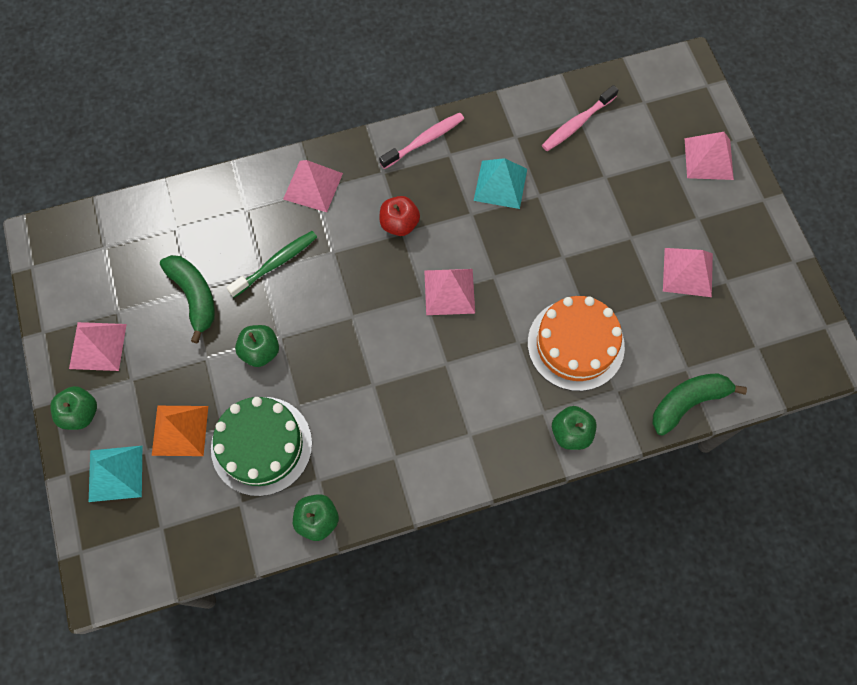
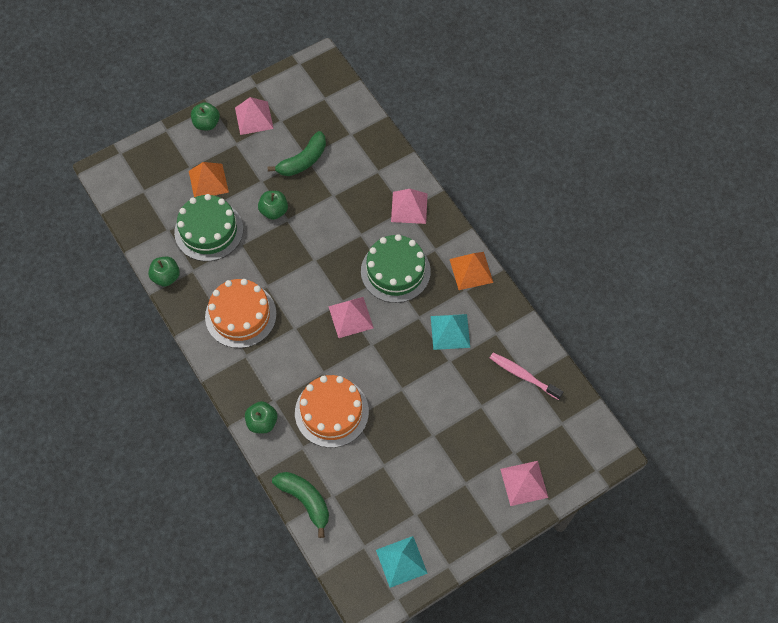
camera: 75 degrees right, 5 degrees down
turquoise pyramid [89,446,142,502] -> turquoise pyramid moved to [376,536,428,588]
green toothbrush [226,231,317,297] -> none
pink toothbrush [379,113,464,169] -> orange pyramid [450,252,493,290]
red apple [379,196,420,236] -> green cake [361,234,431,303]
pink pyramid [663,248,713,297] -> none
none -> orange cake [205,279,277,348]

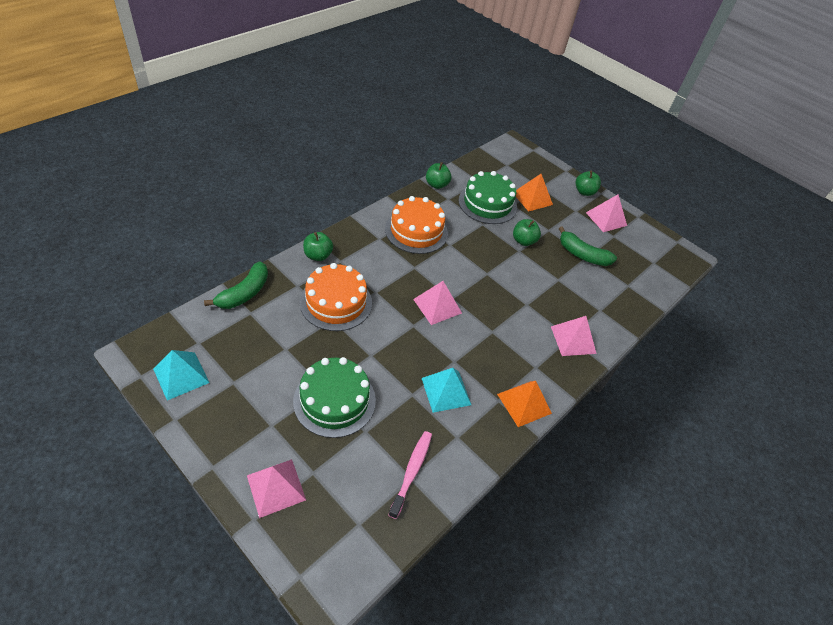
camera: 70 degrees right, 15 degrees down
green cake [361,234,431,303] -> green cake moved to [293,357,376,438]

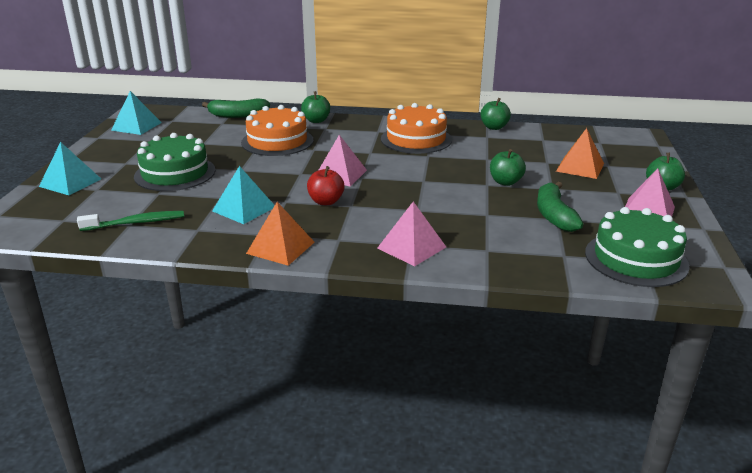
camera: 60 degrees right, 20 degrees down
pink pyramid [247,459,306,518] -> turquoise pyramid [39,142,101,195]
pink toothbrush [388,431,432,519] -> green toothbrush [77,211,184,231]
green cake [458,171,517,224] -> green cake moved to [585,207,690,287]
none -> red apple [307,166,345,205]

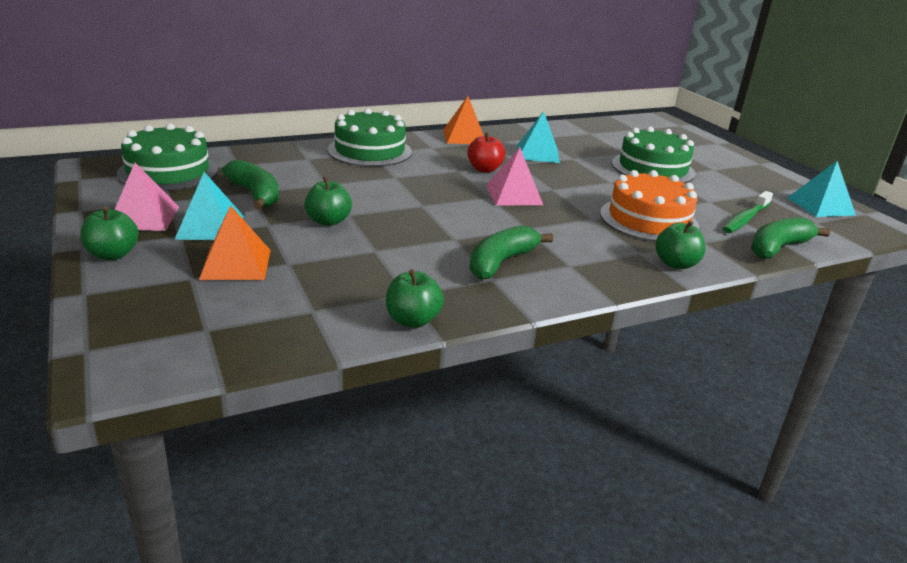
camera: 145 degrees right, 0 degrees up
turquoise pyramid [39,142,101,195] -> turquoise pyramid moved to [174,172,244,240]
green toothbrush [77,211,184,231] -> green toothbrush moved to [722,191,773,233]
pink pyramid [377,202,446,267] -> green cake [328,108,412,167]
orange cake [381,103,452,154] -> green banana [469,225,553,280]

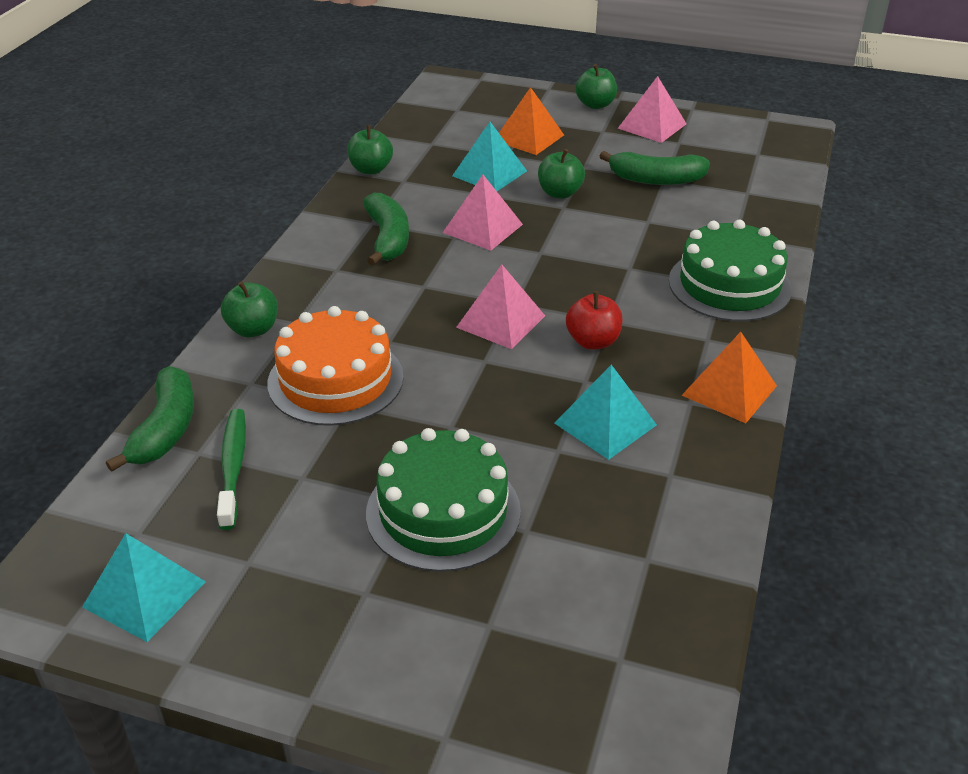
camera: 135 degrees right, 10 degrees up
green cake [117,123,218,191] -> none
turquoise pyramid [174,172,244,240] -> turquoise pyramid moved to [452,122,527,191]
none -> pink pyramid [443,175,523,251]

